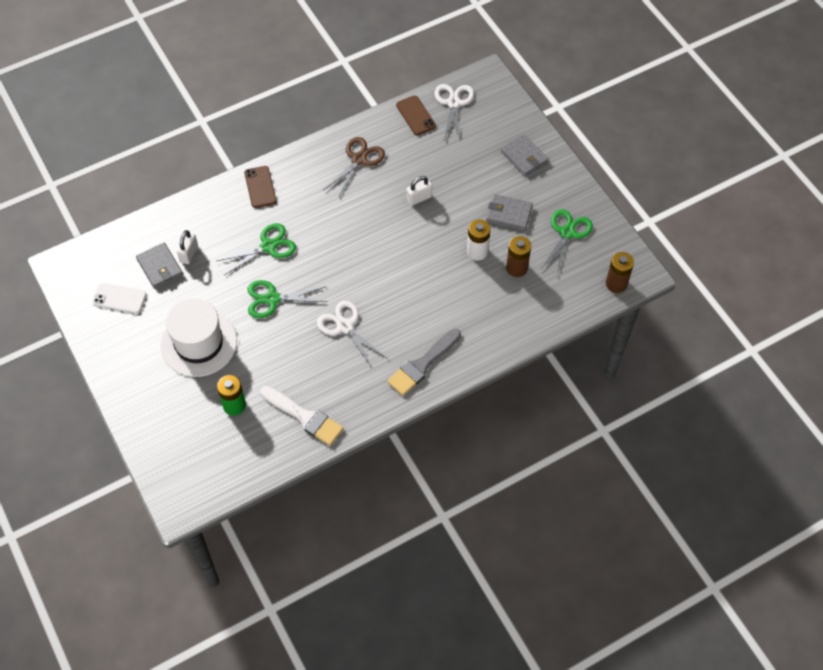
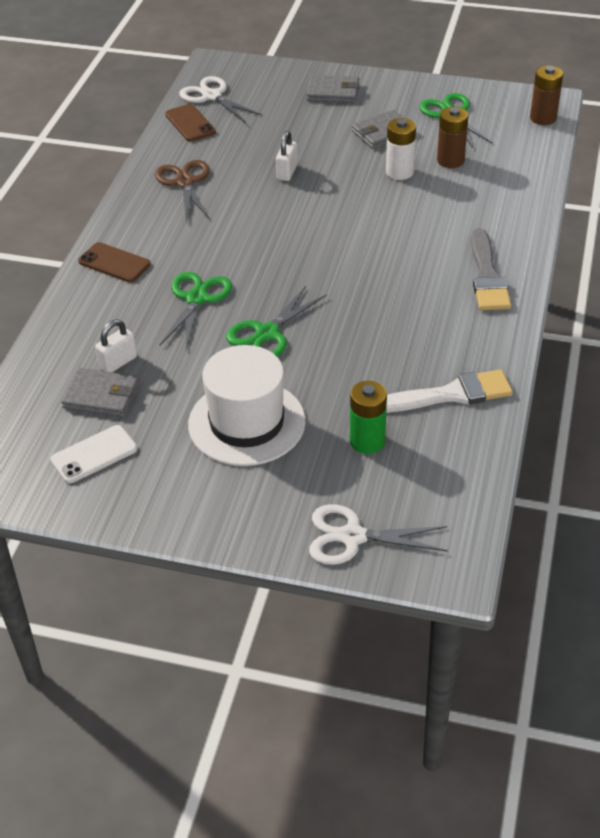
camera: 45 degrees left, 15 degrees down
white padlock [177,230,198,264] -> white padlock turned 75 degrees clockwise [95,320,137,372]
white scissors [317,301,388,368] -> white scissors moved to [309,504,448,565]
brown phone [396,95,436,135] -> brown phone turned 45 degrees clockwise [165,104,216,142]

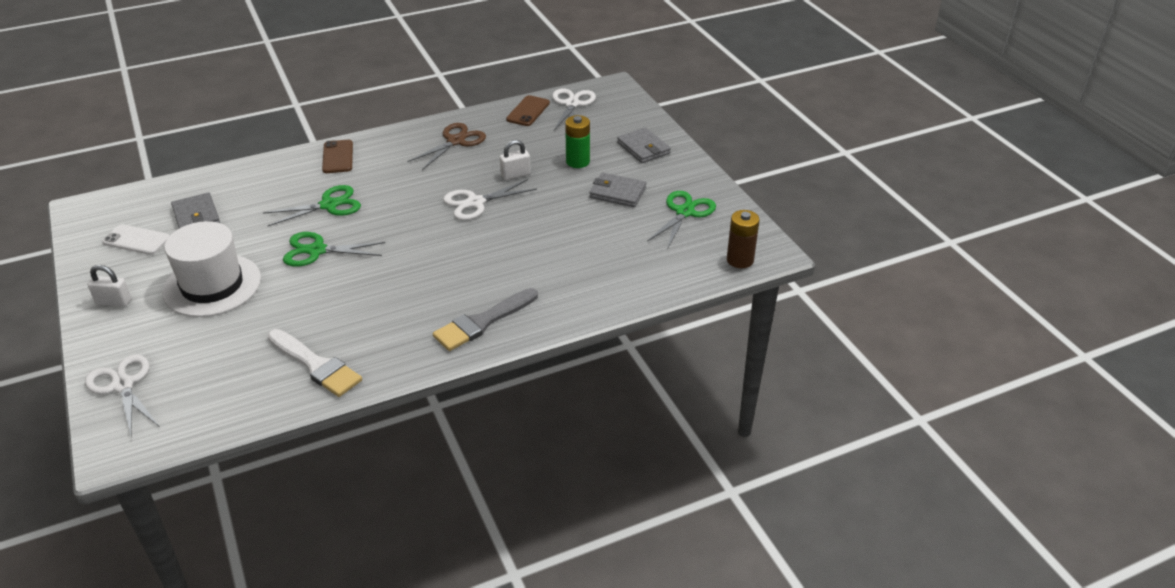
camera: 50 degrees right, 5 degrees down
white padlock [95,320,137,372] -> white padlock moved to [87,265,131,307]
green battery [350,381,387,454] -> green battery moved to [565,115,590,168]
white battery [386,118,416,180] -> none
brown battery [437,107,469,168] -> none
none -> white scissors [443,179,537,220]

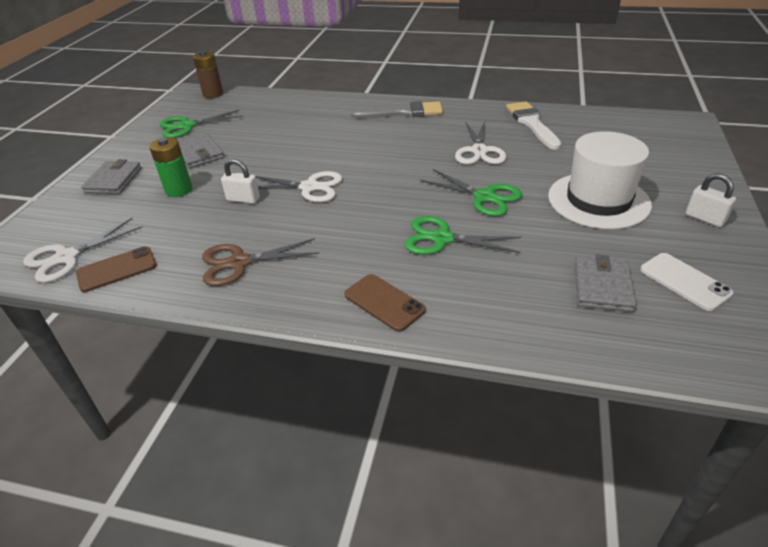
camera: 140 degrees left, 0 degrees up
white scissors [85,354,159,435] -> white scissors moved to [455,121,507,164]
brown phone [322,140,353,173] -> brown phone turned 75 degrees counterclockwise [344,274,426,332]

